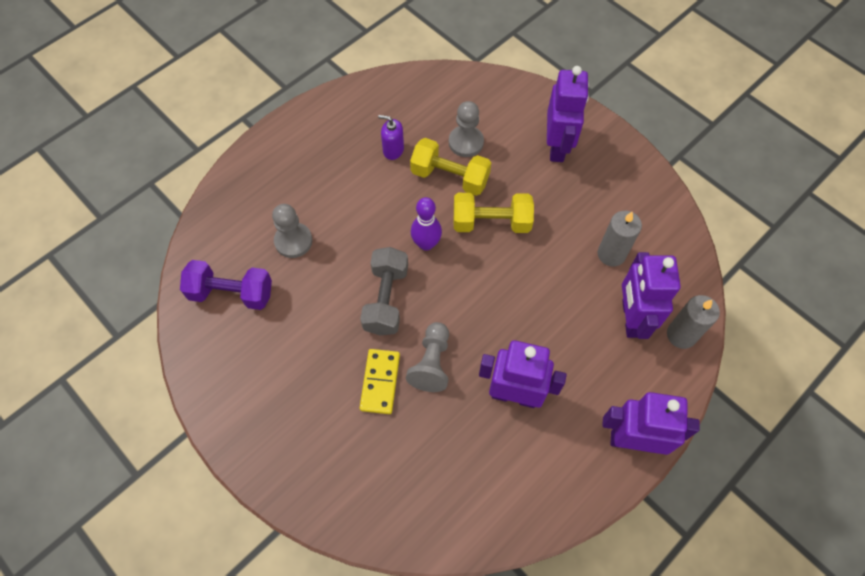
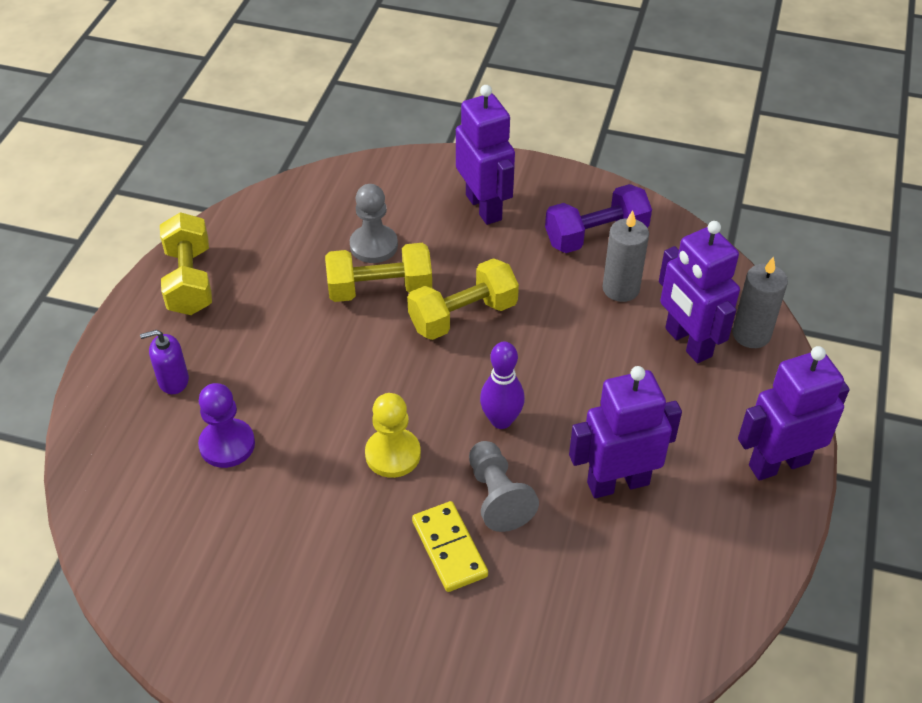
camera: 30 degrees left, 15 degrees down
purple dumbbell [180,260,272,310] -> purple dumbbell moved to [545,184,652,253]
grey pawn [272,204,312,258] -> purple pawn [198,383,255,468]
grey dumbbell [360,247,408,335] -> yellow pawn [365,393,421,478]
purple soap dispenser [378,115,404,160] -> purple soap dispenser moved to [140,330,189,394]
purple bowling pin [411,197,442,251] -> purple bowling pin moved to [480,342,525,429]
none -> yellow dumbbell [160,212,212,315]

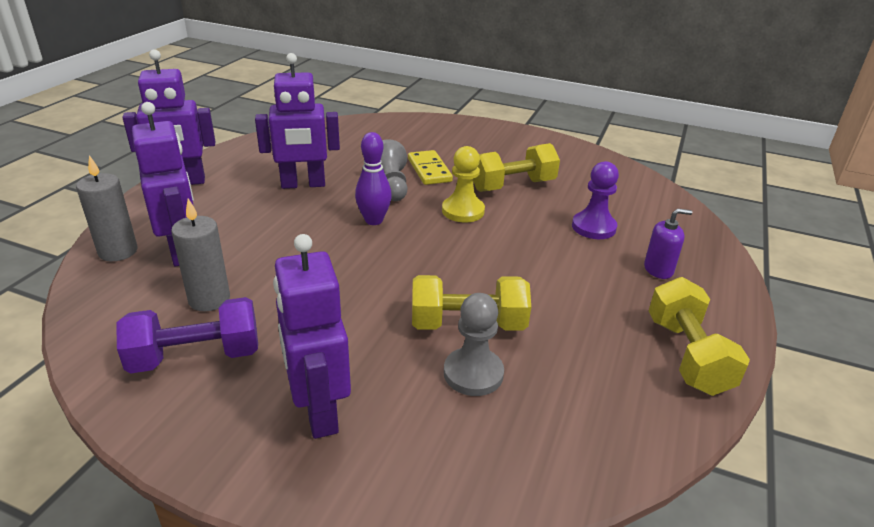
camera: 175 degrees left, 15 degrees down
yellow dumbbell [407,258,519,340] -> yellow dumbbell moved to [473,143,560,192]

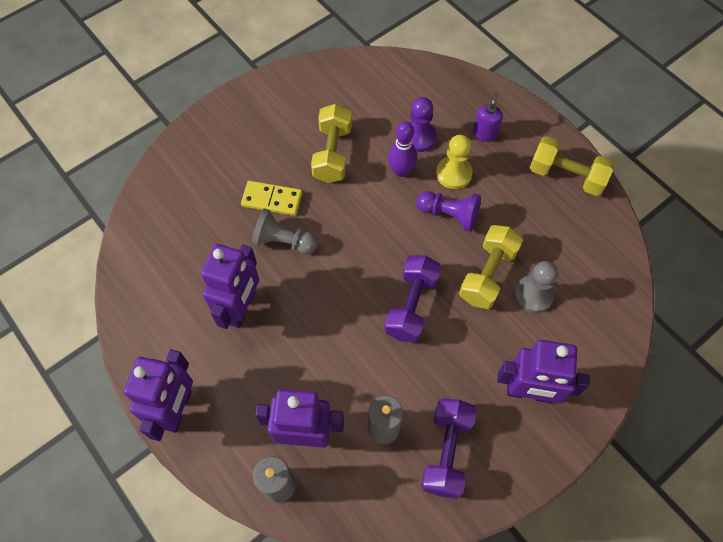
camera: 60 degrees left, 30 degrees up
purple bowling pin [355,132,392,225] -> purple bowling pin moved to [388,121,417,177]
yellow pawn [442,146,485,223] -> yellow pawn moved to [436,135,473,189]
none -> purple dumbbell [384,255,442,343]
none -> purple pawn [416,191,481,232]

